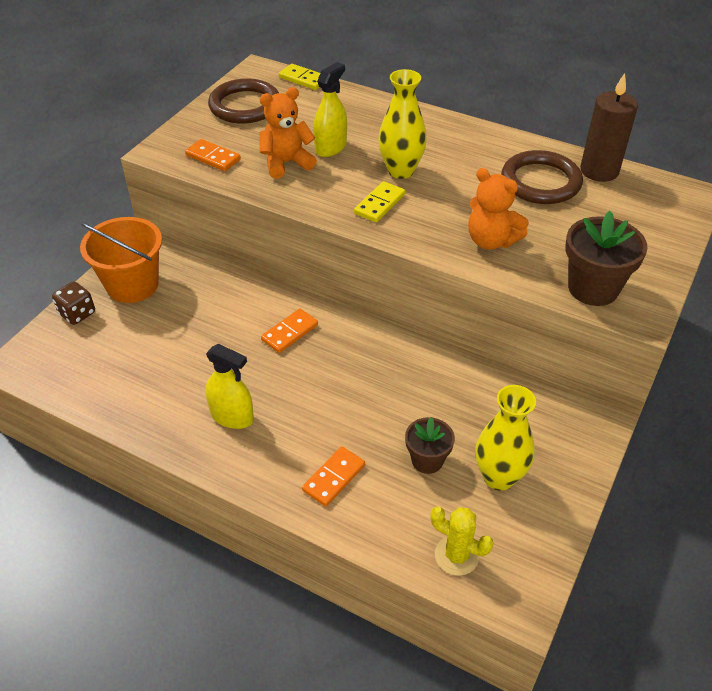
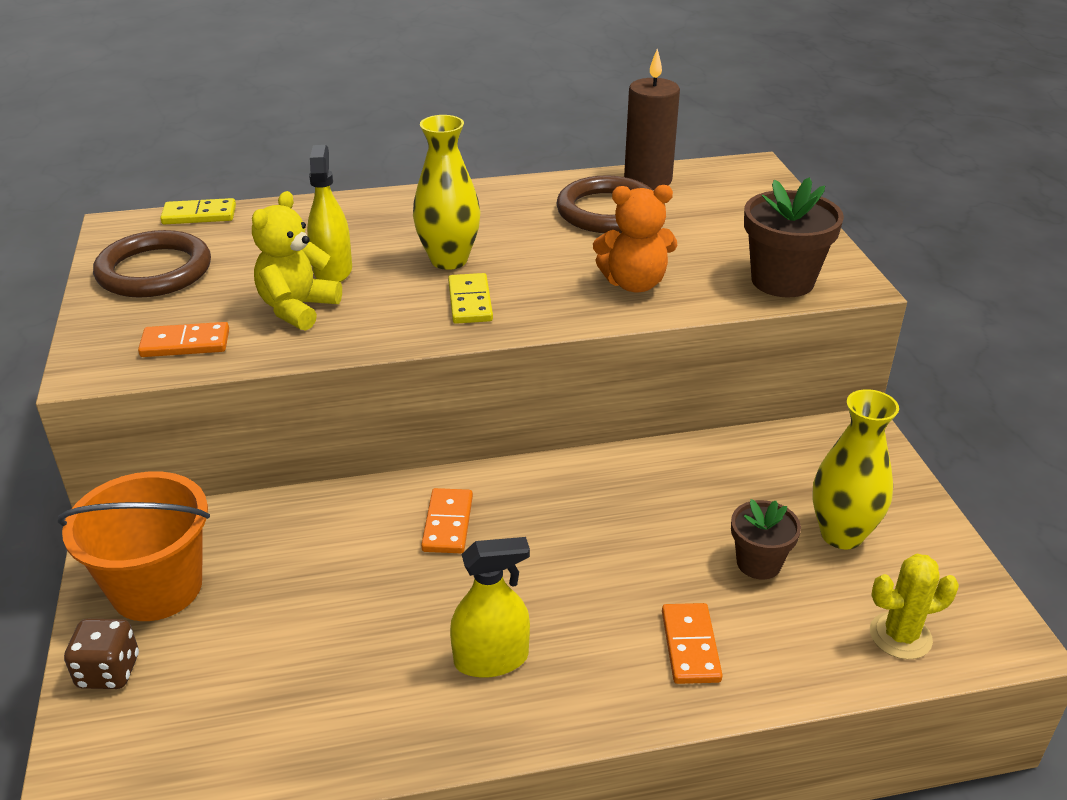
camera: 40 degrees left, 10 degrees down
orange teddy bear [260,87,317,179] -> yellow teddy bear [252,191,342,331]

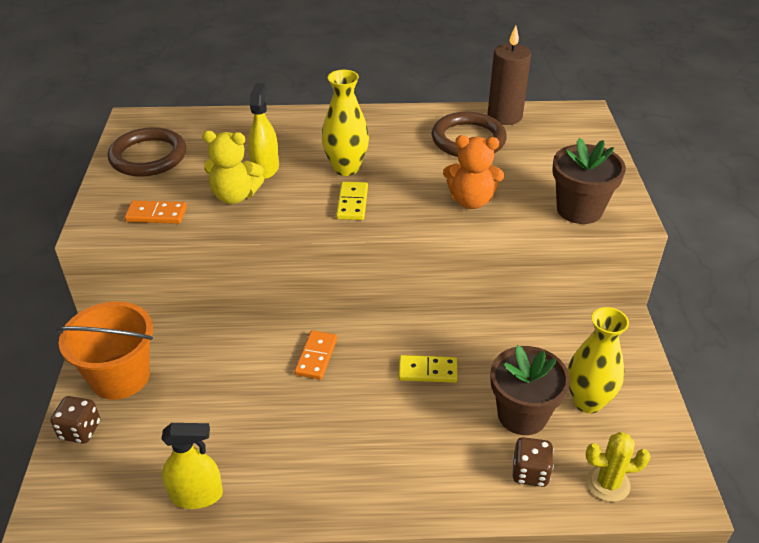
camera: 10 degrees right, 5 degrees up
yellow domino [160,198,236,224] -> yellow domino moved to [398,355,457,383]
yellow teddy bear [252,191,342,331] -> yellow teddy bear turned 120 degrees counterclockwise [202,131,264,204]
yellow spray bottle [450,537,530,678] -> yellow spray bottle moved to [162,423,223,509]
orange domino [662,603,723,684] -> none
brown flower pot [731,499,801,580] -> brown flower pot [490,345,570,435], size x1.59
none -> brown dice [513,437,554,487]

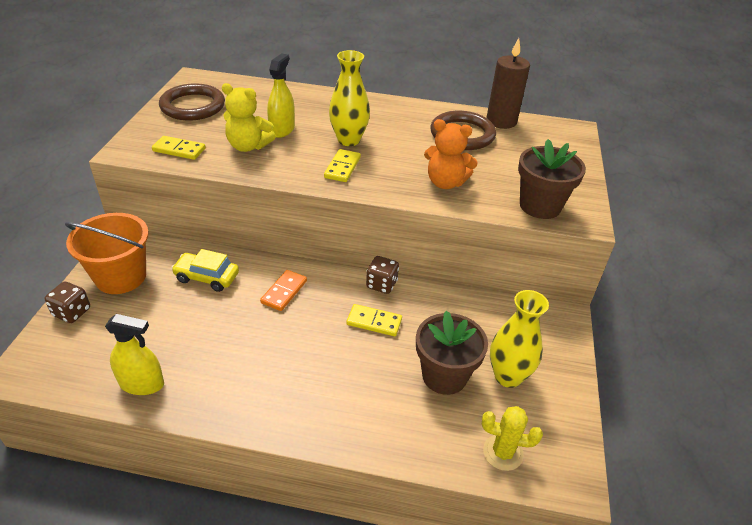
camera: 10 degrees right, 0 degrees up
orange domino [125,200,187,224] -> yellow domino [152,136,206,160]
brown dice [513,437,554,487] -> brown dice moved to [366,256,399,294]
none -> yellow car [171,249,239,292]

